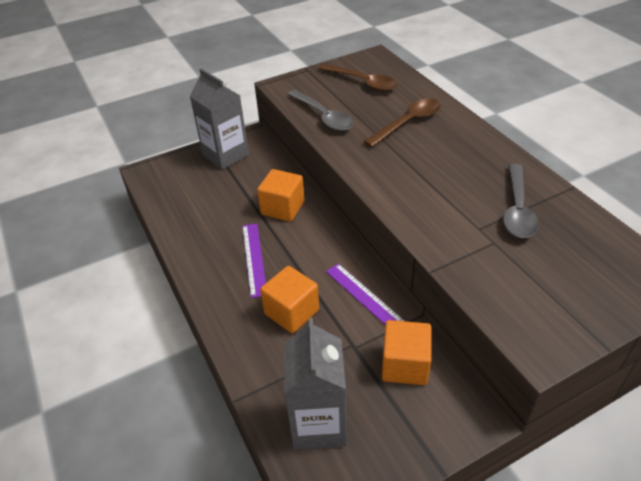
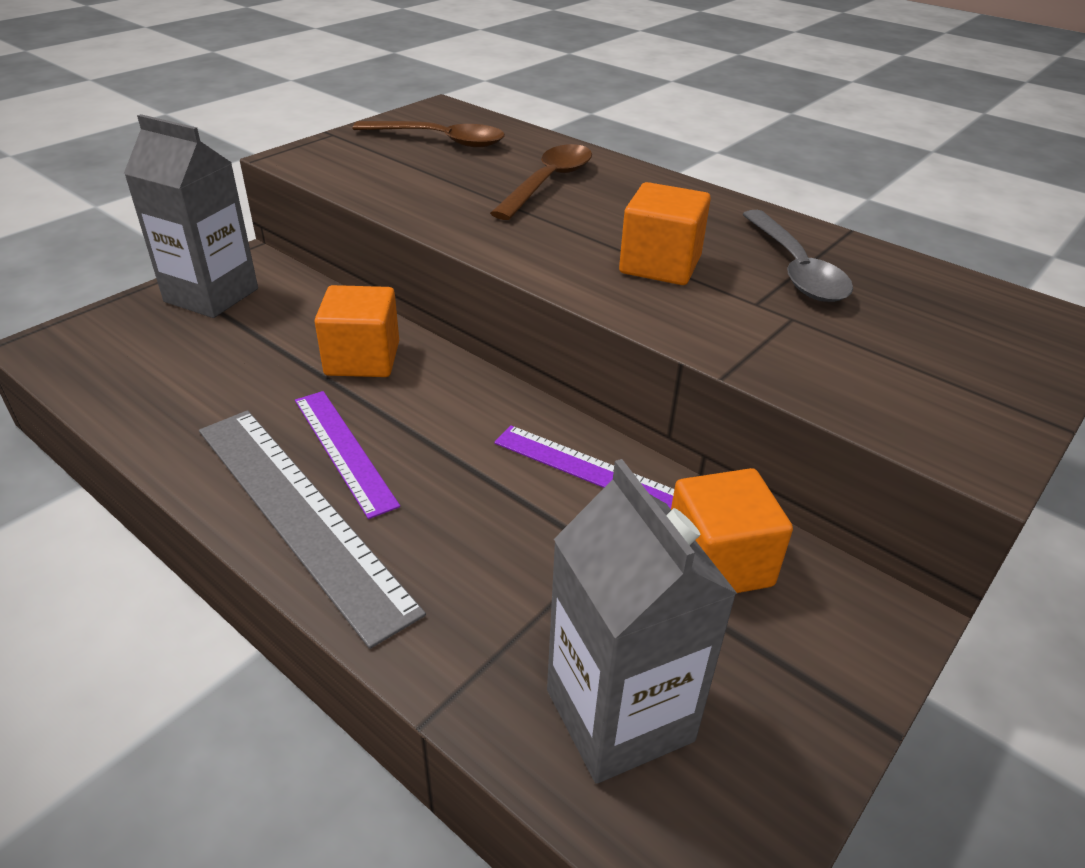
camera: 25 degrees left, 5 degrees down
orange cube [260,266,319,333] -> orange cube moved to [619,182,711,285]
grey spoon [288,90,354,131] -> none
none -> grey ruler [199,410,426,649]

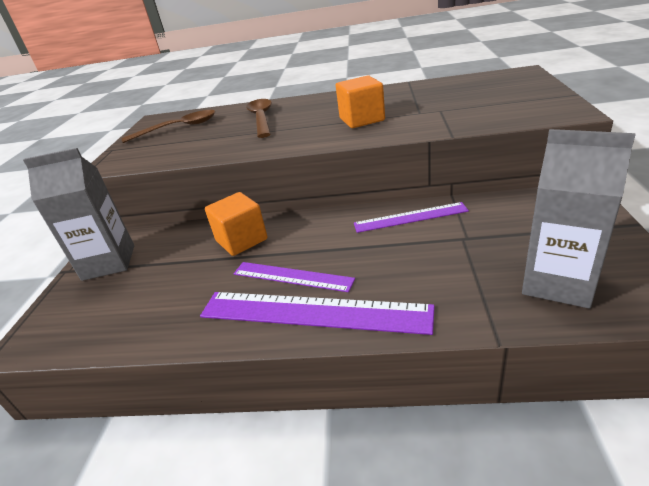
camera: 30 degrees left, 5 degrees down
grey ruler [199,410,426,649] -> purple ruler [200,292,435,335]
orange cube [671,468,793,593] -> none
grey spoon [743,210,853,302] -> none

